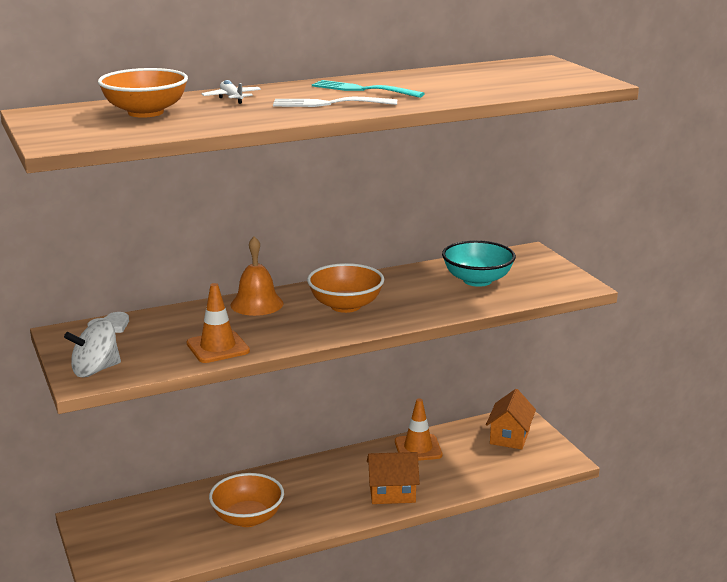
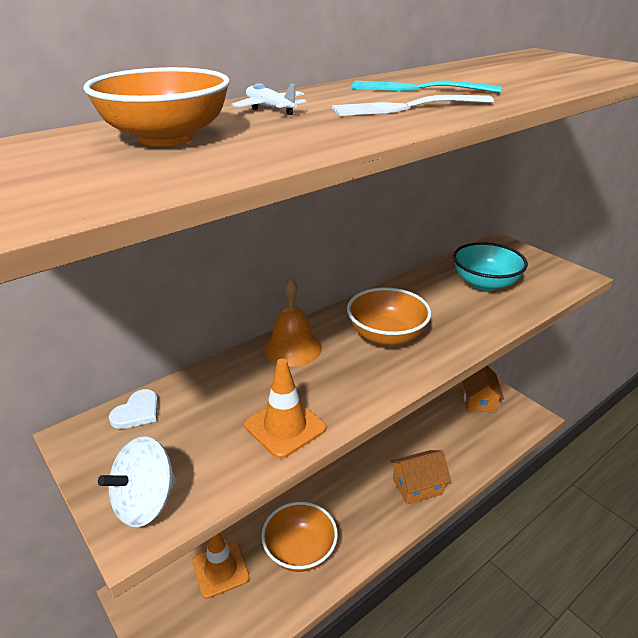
camera: 15 degrees left, 10 degrees up
orange traffic cone [395,398,442,461] -> orange traffic cone moved to [193,533,250,599]

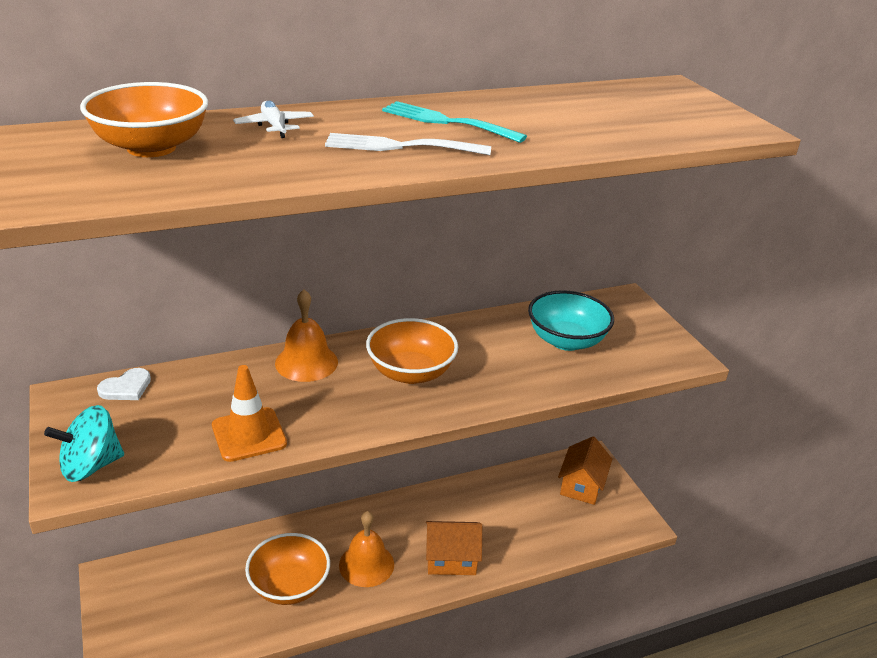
camera: 15 degrees right, 0 degrees up
white spinning top [98,437,176,527] -> turquoise spinning top [44,405,124,482]
orange traffic cone [193,533,250,599] -> none
none -> orange bell [339,511,394,587]

